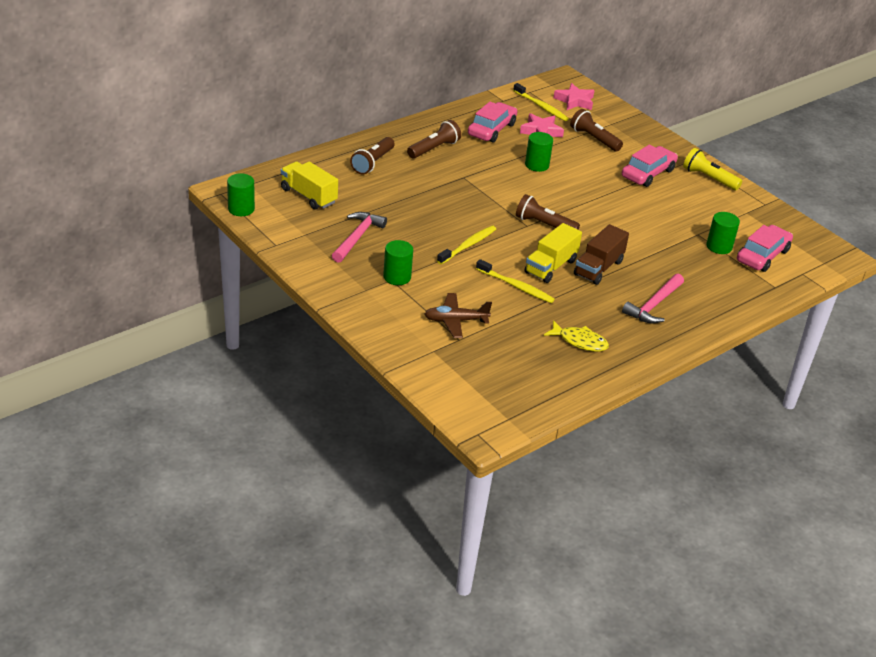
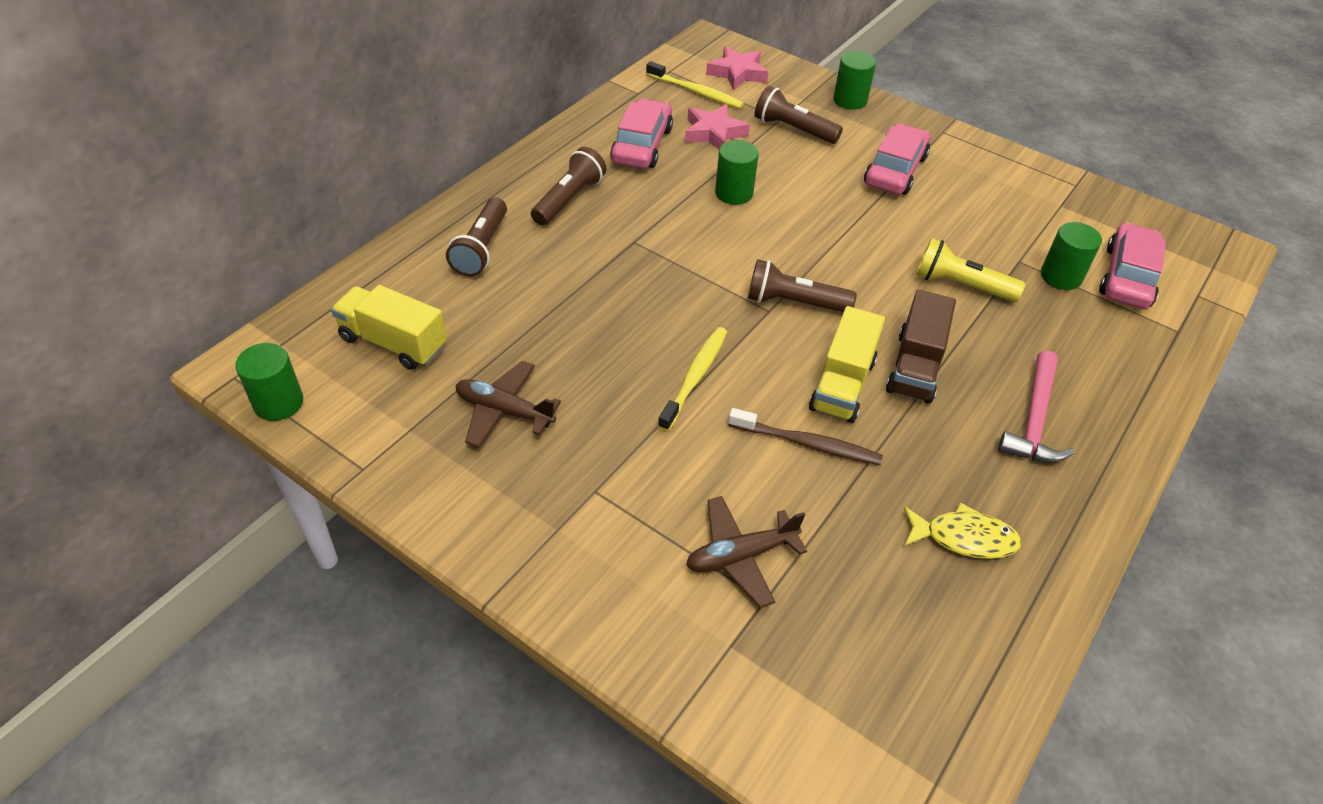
camera: 15 degrees left, 10 degrees up
pink hammer [332,212,387,263] -> brown plane [455,361,561,448]
green cylinder [383,240,413,285] -> green cylinder moved to [833,51,876,110]
yellow toothbrush [476,259,555,303] -> brown toothbrush [728,408,883,465]
yellow flashlight [683,148,742,190] -> yellow flashlight moved to [916,238,1025,302]

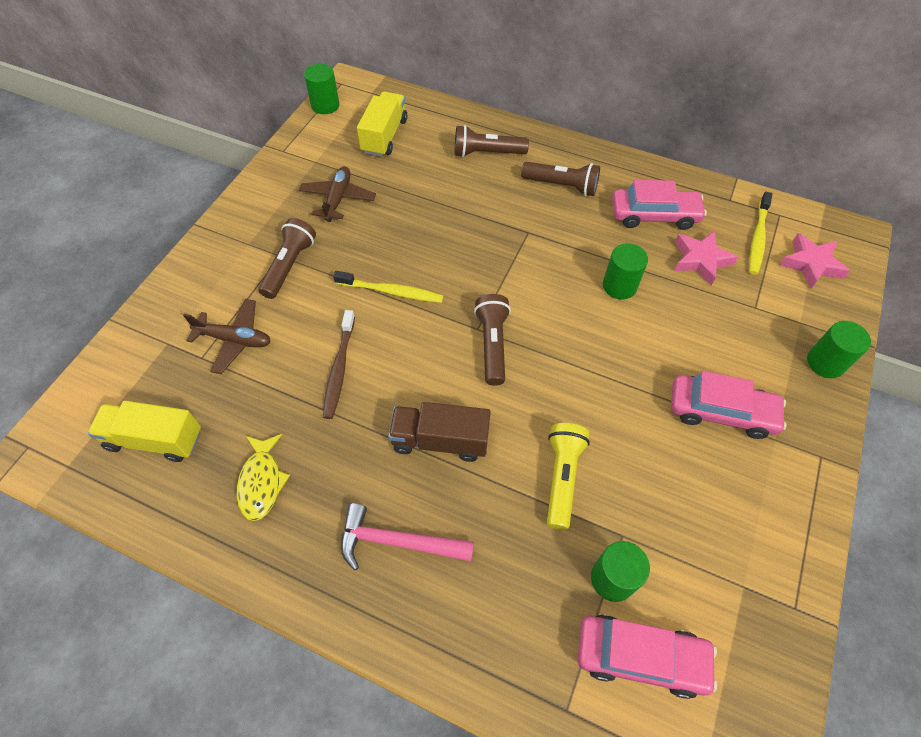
camera: 80 degrees right, 10 degrees up
brown plane [686,496,807,608] -> brown plane turned 135 degrees clockwise [183,299,271,374]
brown flashlight [754,86,843,144] -> brown flashlight moved to [258,218,316,299]
yellow truck [809,306,885,423] -> yellow truck moved to [88,401,201,462]

